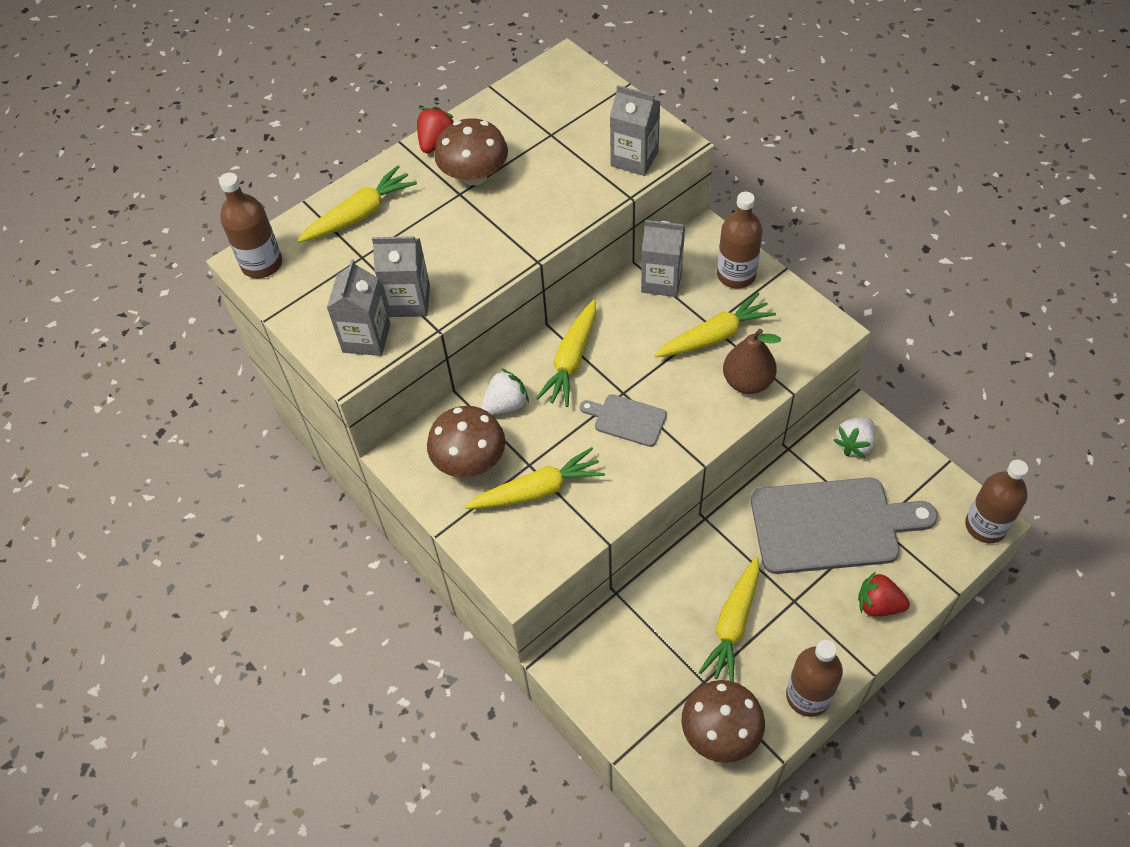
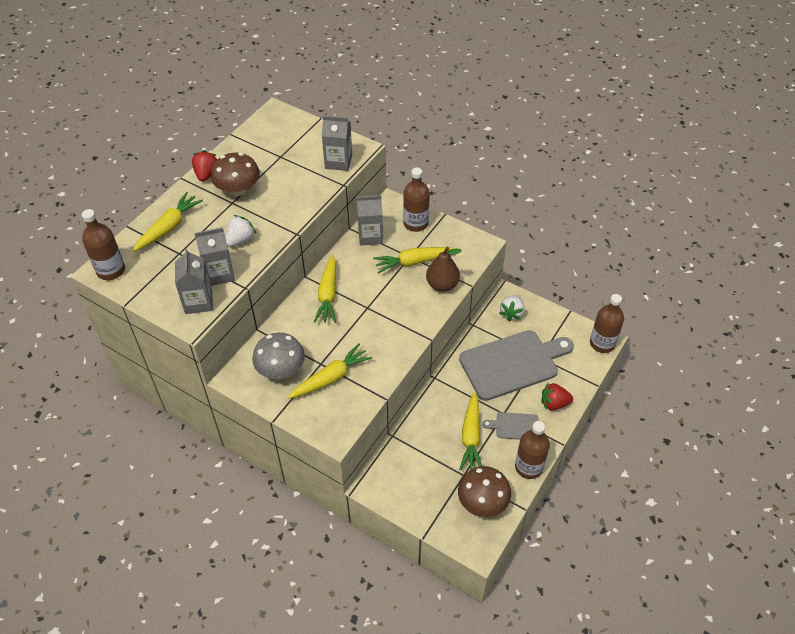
camera: 20 degrees left, 5 degrees down
brown mushroom [427,406,505,478] -> grey mushroom [252,333,305,379]
white strawberry [481,369,529,415] -> white strawberry moved to [225,215,256,247]
grey cutting board [580,394,667,447] -> grey cutting board moved to [482,412,539,440]
yellow carrot [654,293,776,357] -> yellow carrot turned 150 degrees counterclockwise [373,247,457,273]

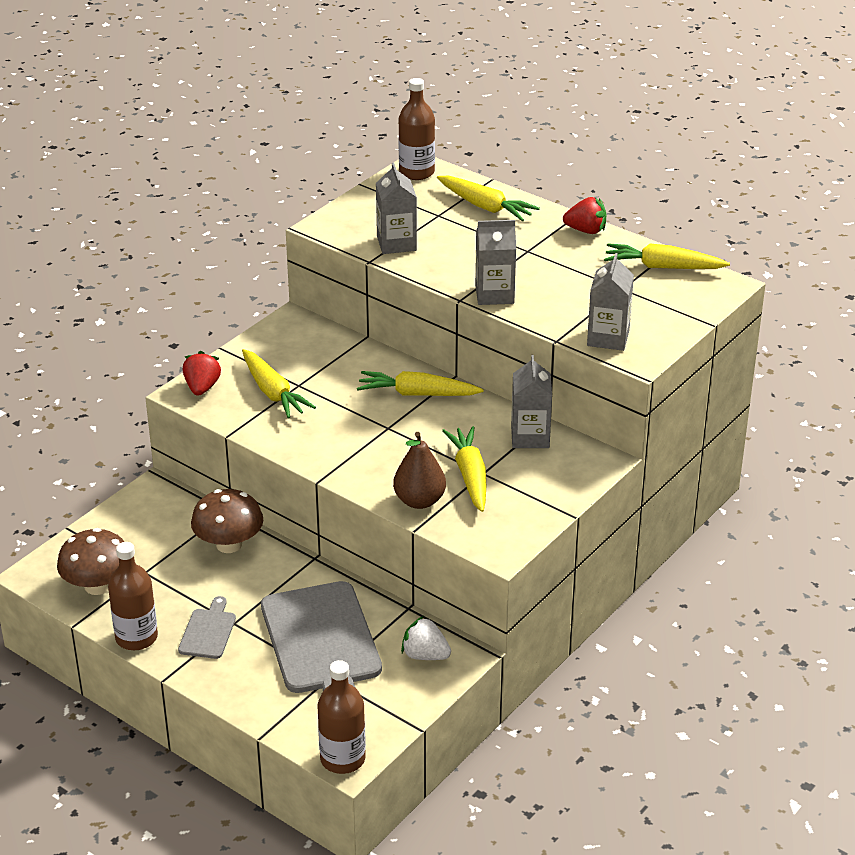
camera: 95 degrees right, 15 degrees down
grey carton [175,249,213,314] -> grey carton moved to [475,220,516,305]
brown mushroom [211,153,260,196] -> brown mushroom moved to [191,489,263,553]
white strawberry [225,215,256,247] -> none
grey mushroom [252,333,305,379] -> none
brown bottle [403,167,430,232] -> none
yellow carrot [460,392,482,470] -> yellow carrot moved to [604,243,730,269]
red strawberry [542,382,573,410] -> red strawberry moved to [183,351,221,396]

